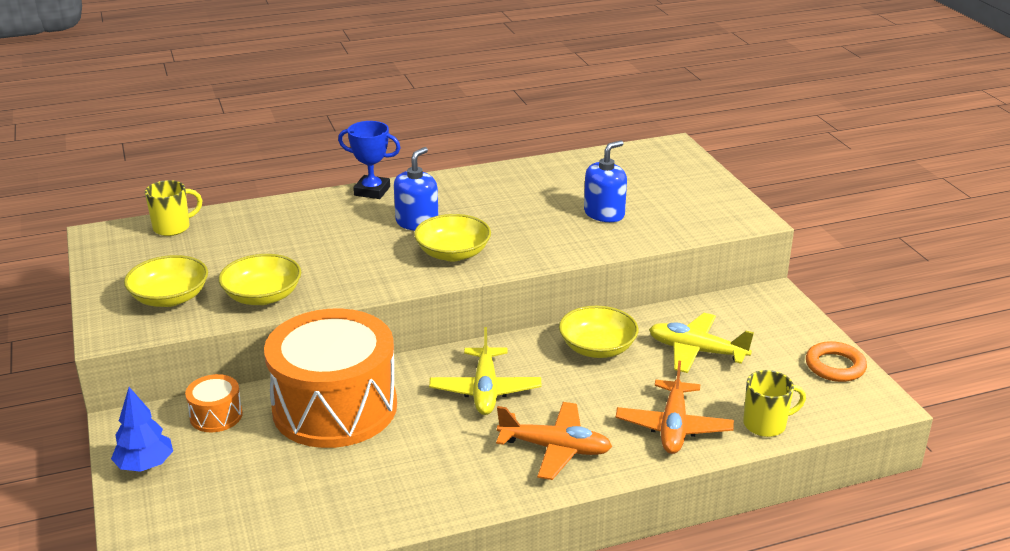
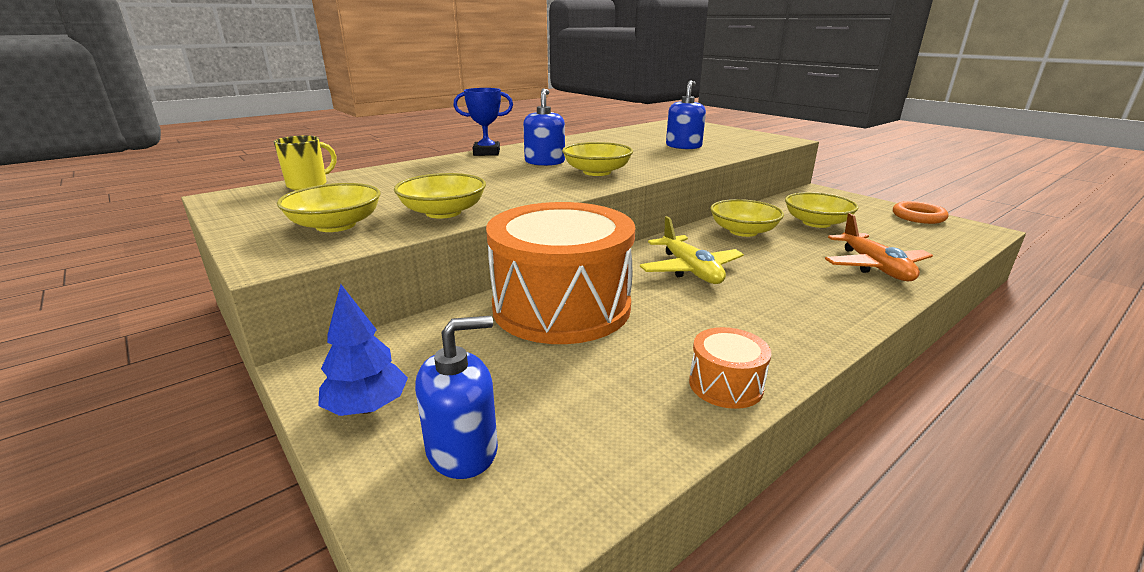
camera: 20 degrees left, 5 degrees down
orange drum [185,374,243,432] -> orange drum moved to [689,327,771,409]
orange plane [496,402,612,480] -> none
yellow plane [649,313,754,373] -> yellow bowl [785,192,859,228]
yellow mug [743,370,806,437] -> none
none -> blue soap dispenser [415,316,498,479]

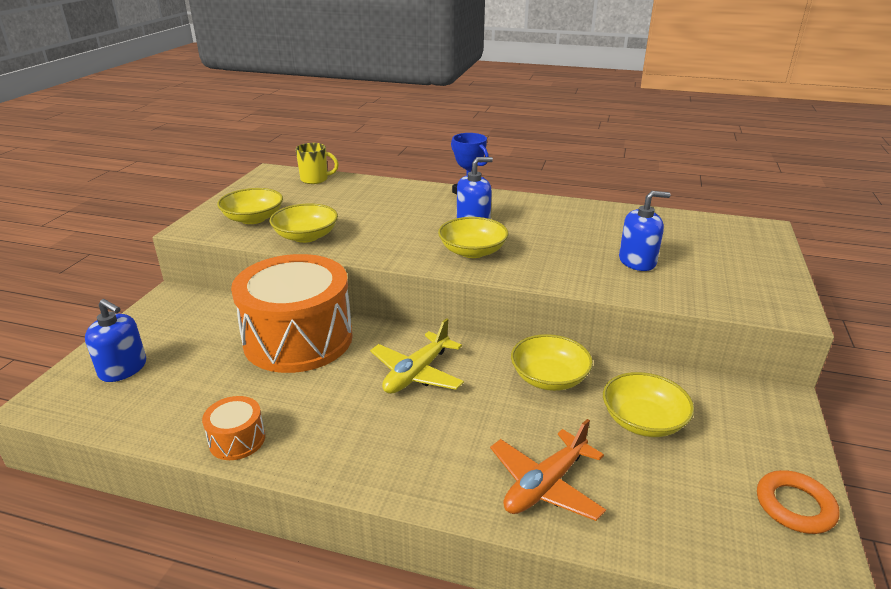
camera: 55 degrees right, 5 degrees up
blue tree [318,284,408,416] -> none

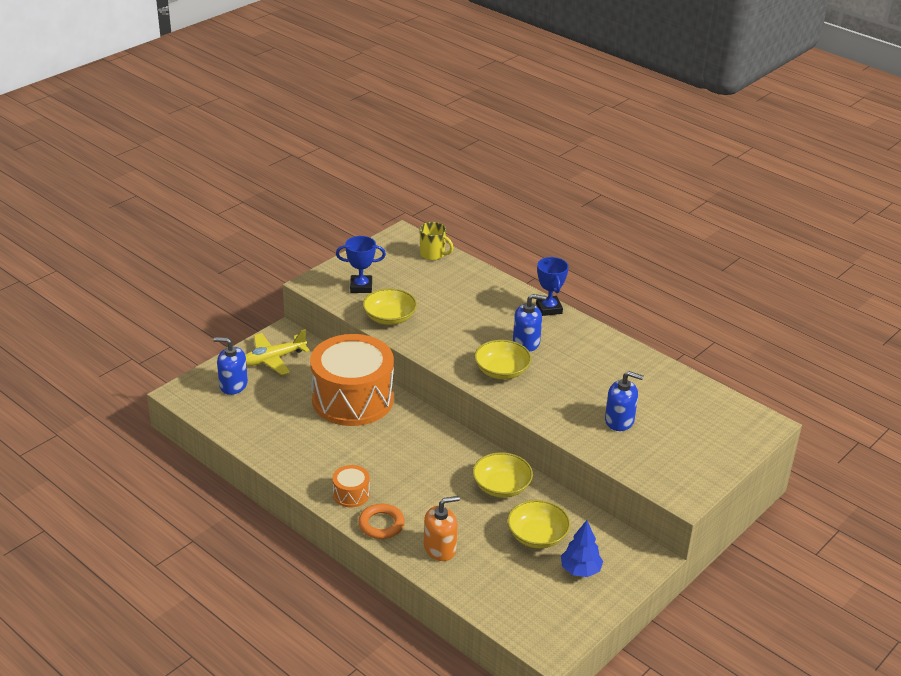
camera: 25 degrees right, 5 degrees up
blue soap dispenser [85,299,146,382] -> blue soap dispenser turned 135 degrees clockwise [213,337,248,395]
orange drum [202,396,265,460] -> orange drum moved to [332,465,370,507]
yellow bowl [217,188,283,224] -> blue trophy [336,236,386,293]
yellow plane [370,318,464,394] -> yellow plane moved to [245,329,310,375]
orange plane [490,419,606,521] -> orange soap dispenser [424,496,460,561]
orange ring [757,470,840,534] -> orange ring moved to [358,504,405,539]
none -> blue tree [561,520,603,577]

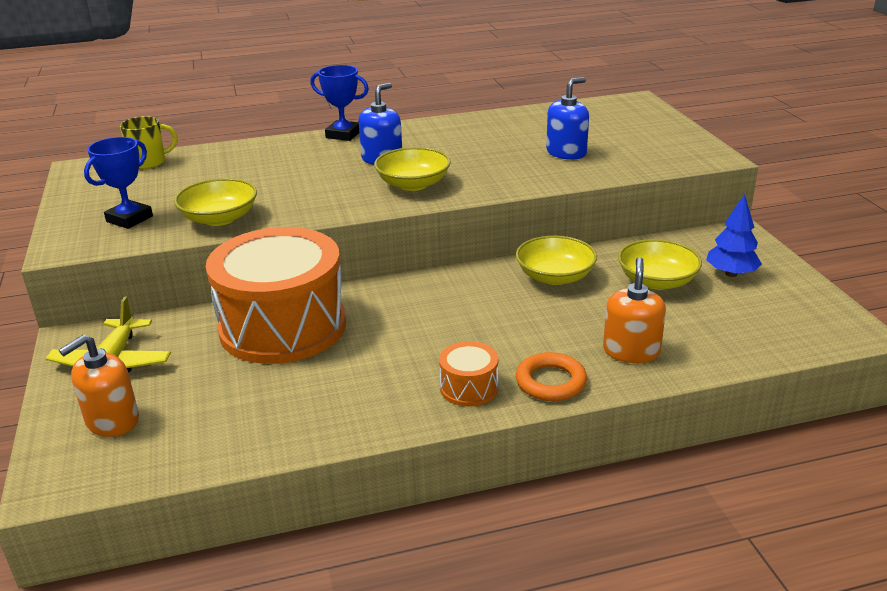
camera: 55 degrees left, 5 degrees down
blue soap dispenser [213,337,248,395] -> orange soap dispenser [59,335,139,437]

